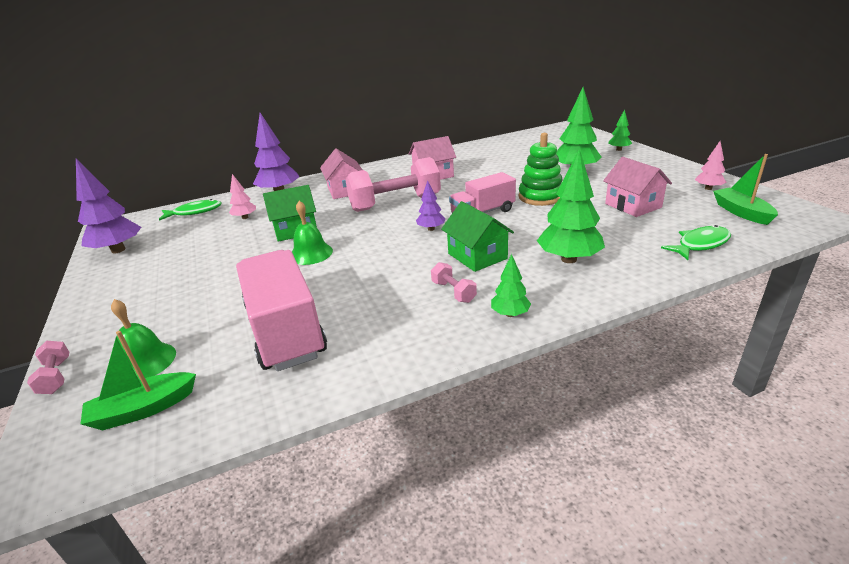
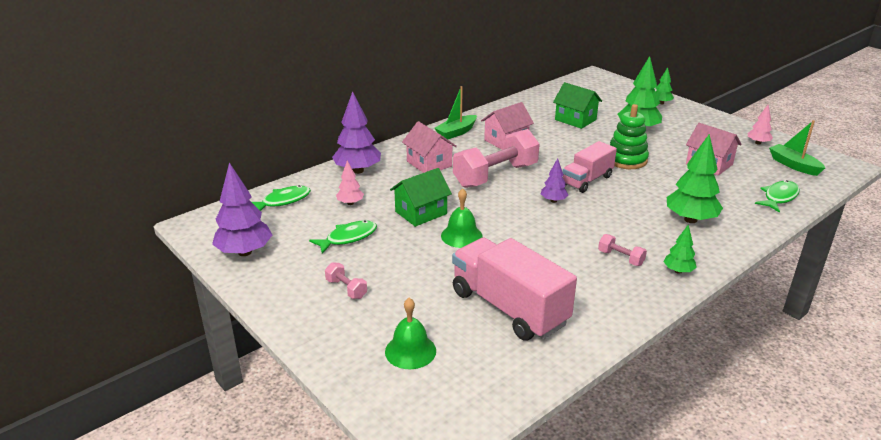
camera: 20 degrees left, 0 degrees up
pink dumbbell [27,341,69,394] -> pink dumbbell moved to [325,262,367,299]
green boat [81,331,196,430] -> green boat moved to [434,86,477,139]
green house [441,201,514,272] -> green house moved to [553,82,602,129]
none -> green fish [309,220,377,254]

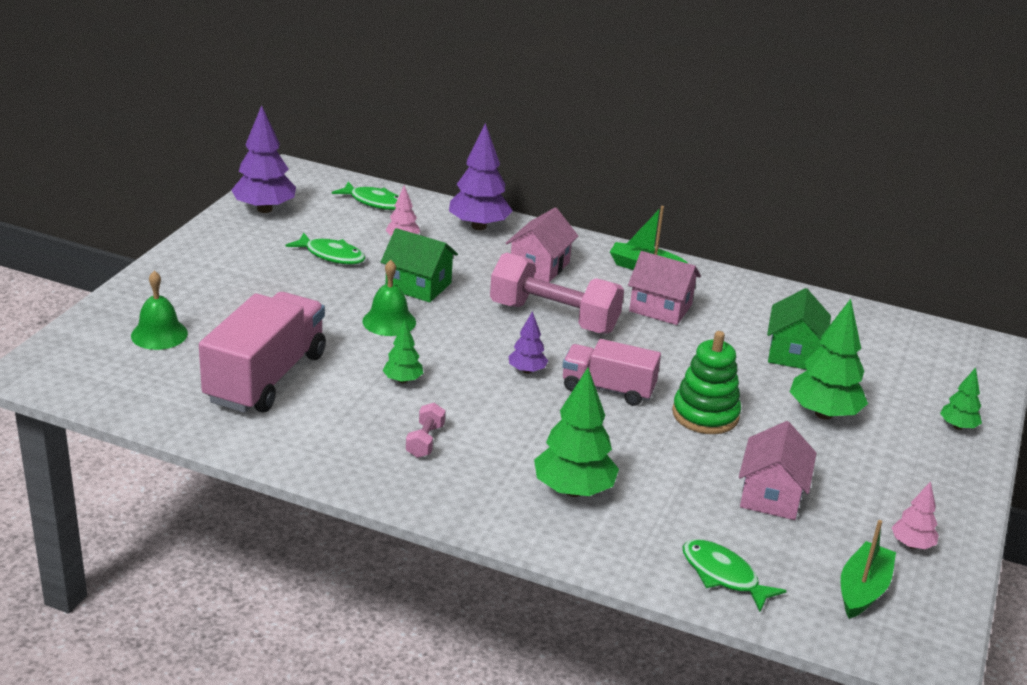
camera: 60 degrees right, 0 degrees up
pink dumbbell [325,262,367,299] -> none
green tree [663,224,697,274] -> green tree moved to [382,320,423,384]
green fish [755,180,800,213] -> green fish turned 150 degrees counterclockwise [682,539,787,612]

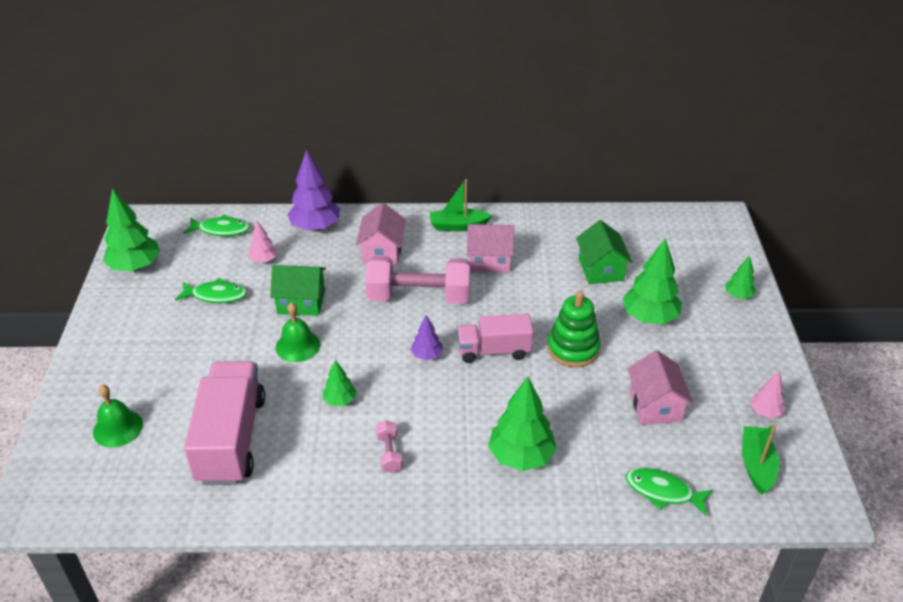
camera: 20 degrees left, 10 degrees up
purple tree [231,105,296,213] -> green tree [103,188,160,271]

